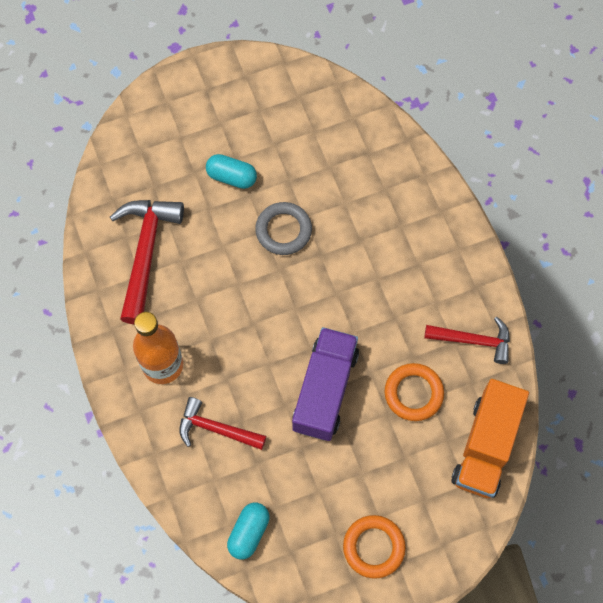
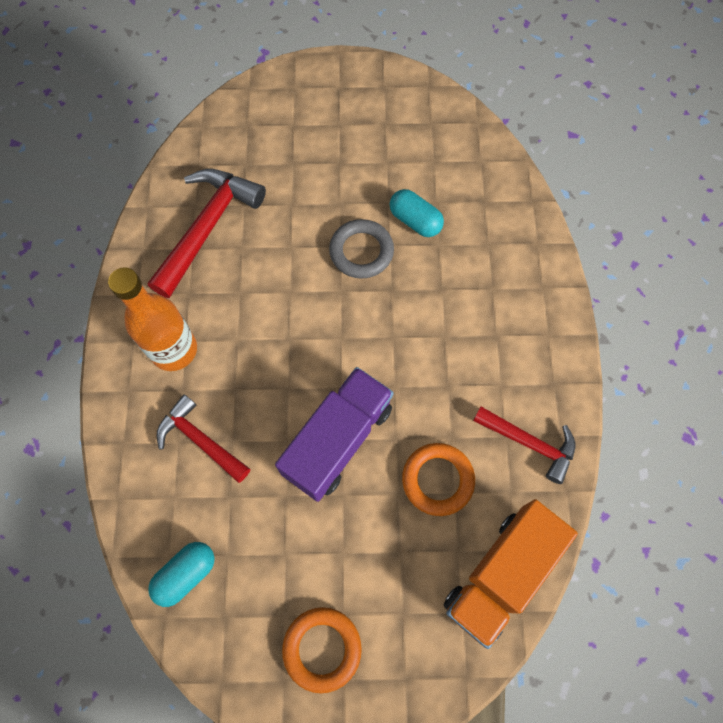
camera: 20 degrees right, 0 degrees up
turquoise capsule [206,154,257,189] -> turquoise capsule moved to [390,189,444,237]

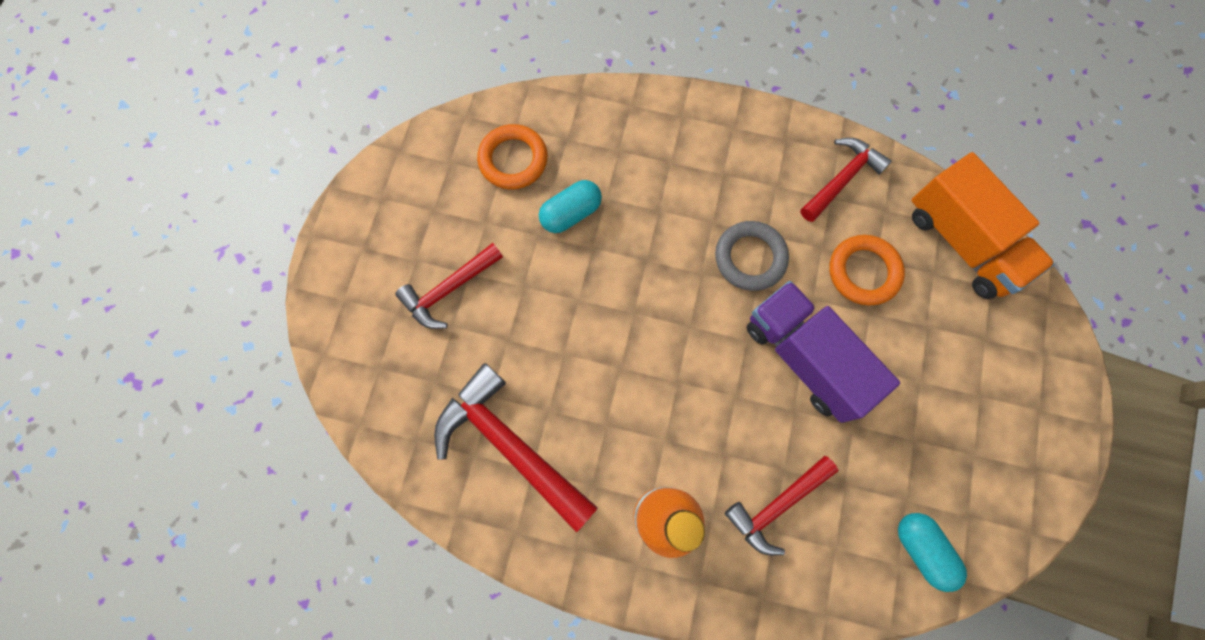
camera: 75 degrees left, 5 degrees up
orange ring [282,607,362,693] -> orange ring moved to [477,124,548,190]
grey ring [329,219,394,279] -> grey ring moved to [715,221,789,291]
none -> red hammer [395,243,503,329]

